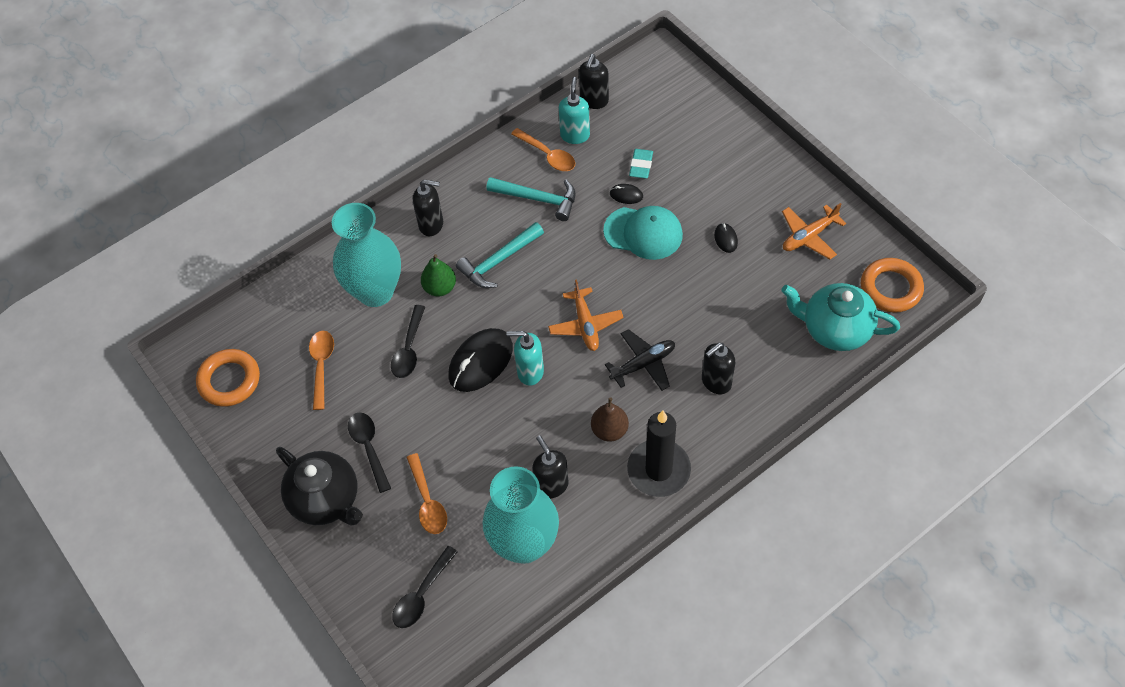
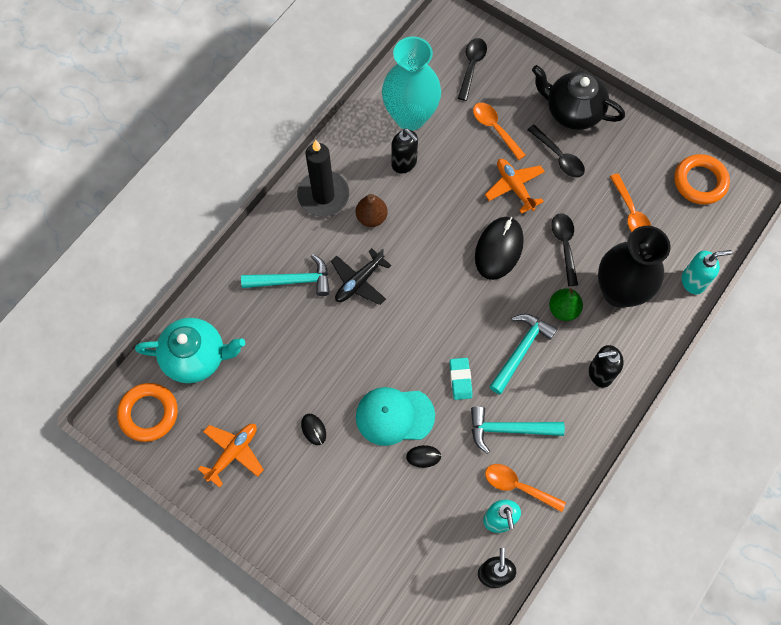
camera: 160 degrees right, 10 degrees up
turquoise vase [332,203,401,307] -> black vase [598,226,671,308]
turquoise soap dispenser [507,331,544,386] -> turquoise soap dispenser moved to [682,250,732,294]
orange plane [548,279,624,351] -> orange plane moved to [485,159,545,214]
turquoise eraser [629,149,653,178] -> turquoise eraser moved to [450,358,472,400]
black soap dispenser [702,343,735,394] -> turquoise hammer [241,254,330,296]

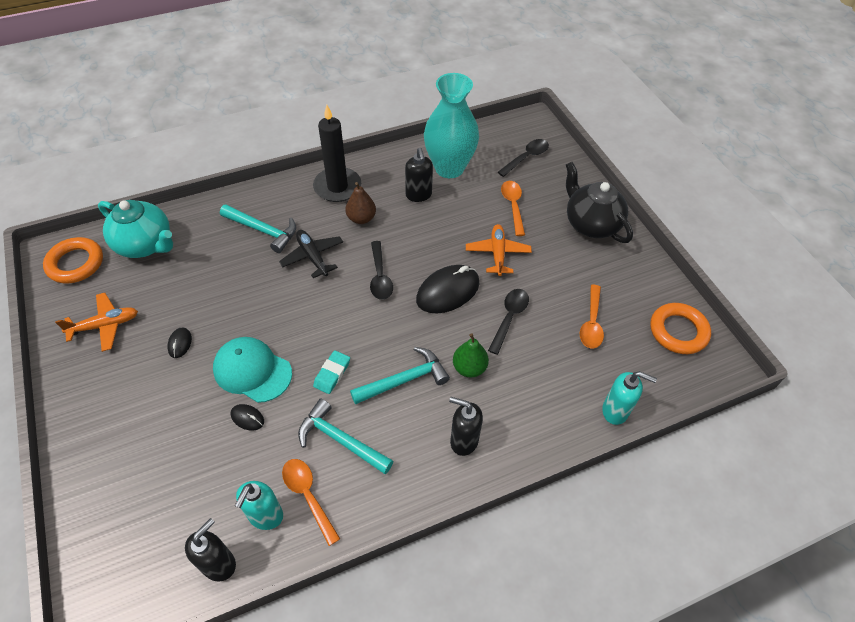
camera: 30 degrees right, 15 degrees down
black plane [331,248,391,305] -> black plane turned 75 degrees clockwise [279,230,343,278]
black spoon [527,125,585,178] -> black spoon moved to [370,241,393,300]
black vase [598,226,671,308] -> none

